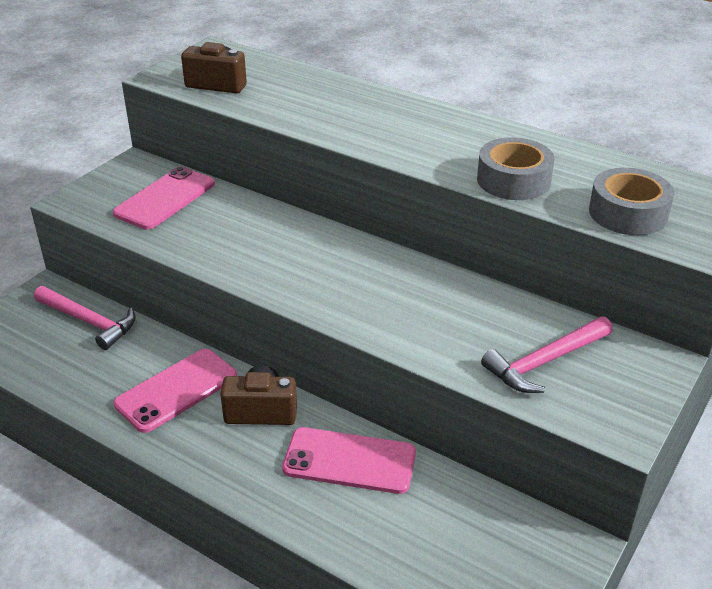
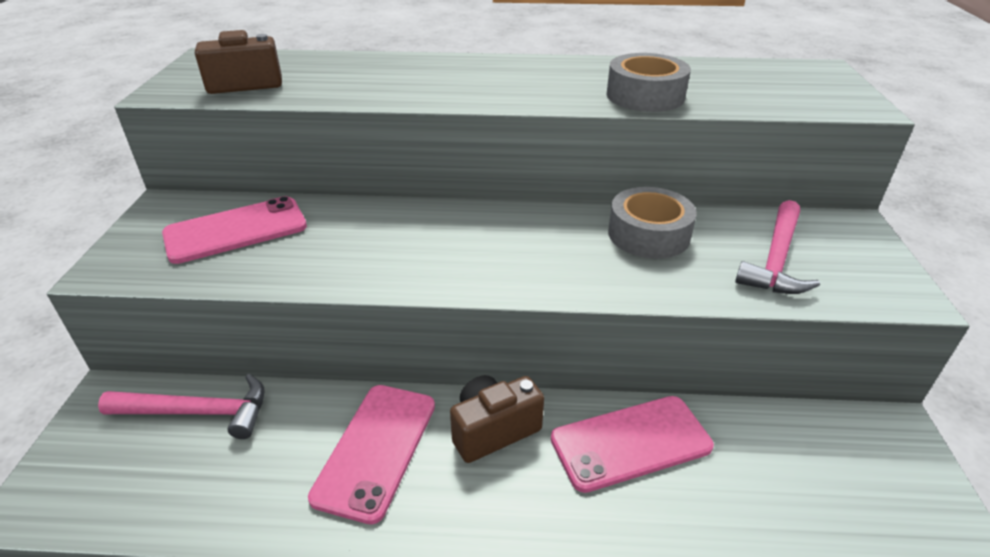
camera: 30 degrees left, 0 degrees up
pink phone [113,167,215,229] -> pink phone turned 60 degrees clockwise [162,196,307,264]
grey tape [589,168,674,235] -> grey tape moved to [608,187,697,259]

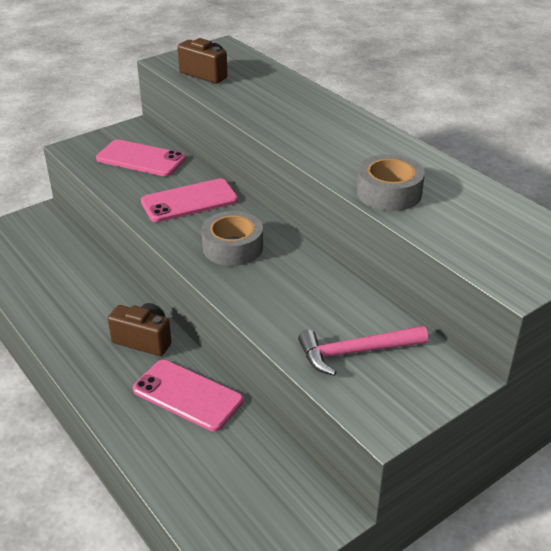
camera: 50 degrees right, 0 degrees up
pink hammer [98,374,265,439] -> none
pink phone [308,385,435,524] -> pink phone moved to [141,179,238,222]
grey tape [608,187,697,259] -> grey tape moved to [201,211,263,266]

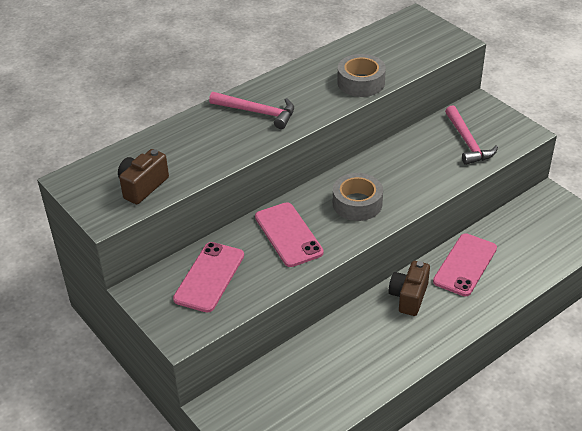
camera: 90 degrees left, 5 degrees up
none -> pink hammer [209,92,294,129]

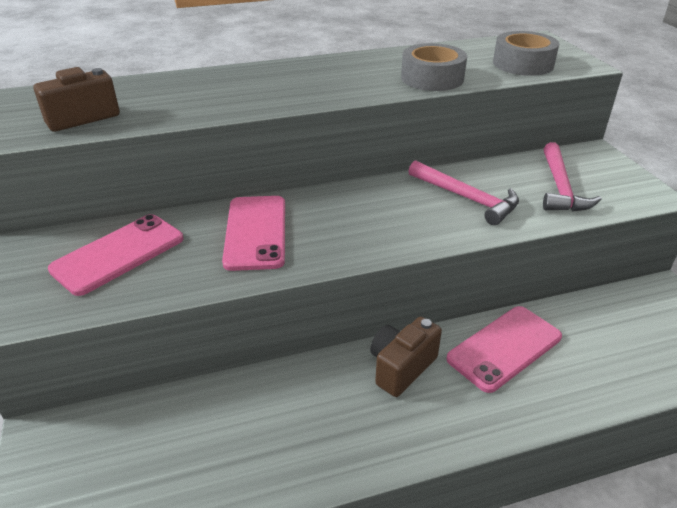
camera: 20 degrees right, 5 degrees down
pink hammer [209,92,294,129] -> pink hammer moved to [408,160,519,225]
grey tape [333,173,383,221] -> grey tape moved to [493,31,559,76]

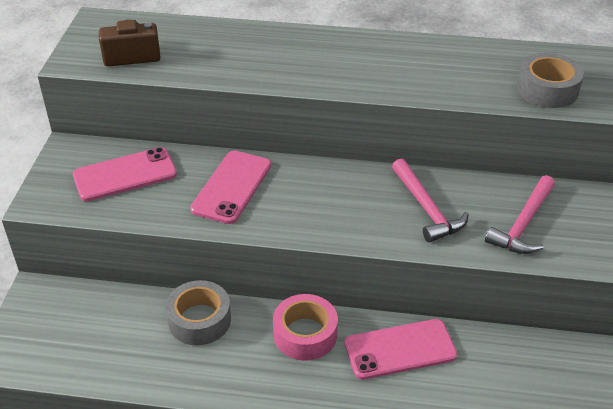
camera: 25 degrees right, 5 degrees up
brown camera [370,317,442,397] -> pink tape [273,294,338,361]
grey tape [401,43,467,91] -> grey tape moved to [165,280,231,345]

